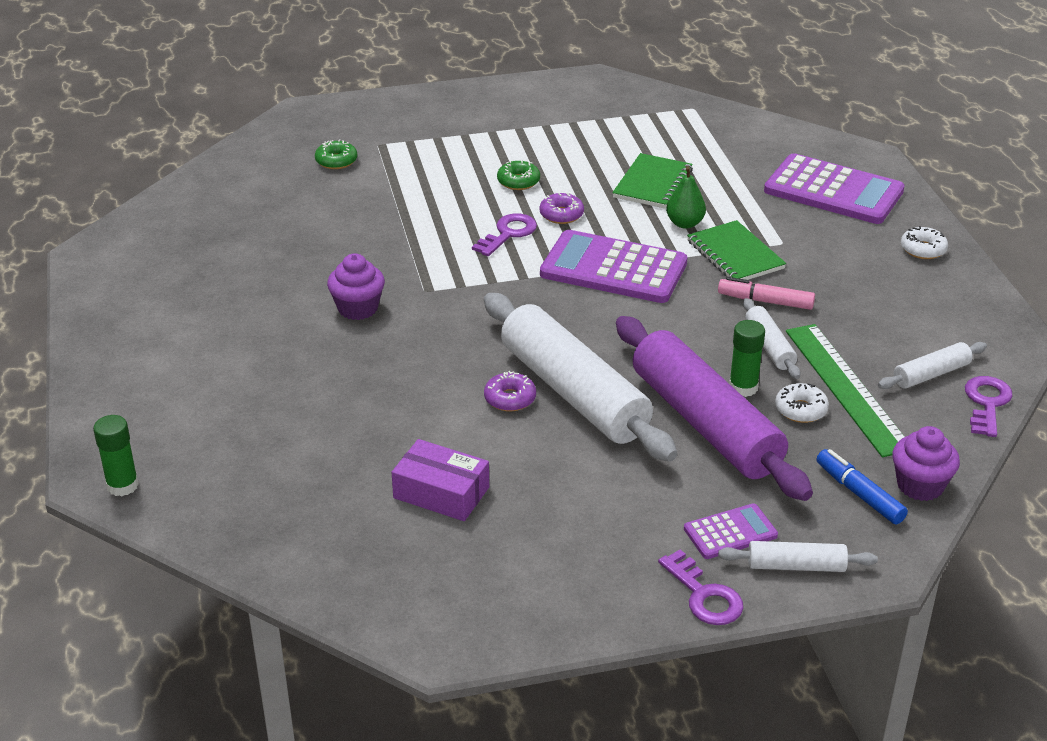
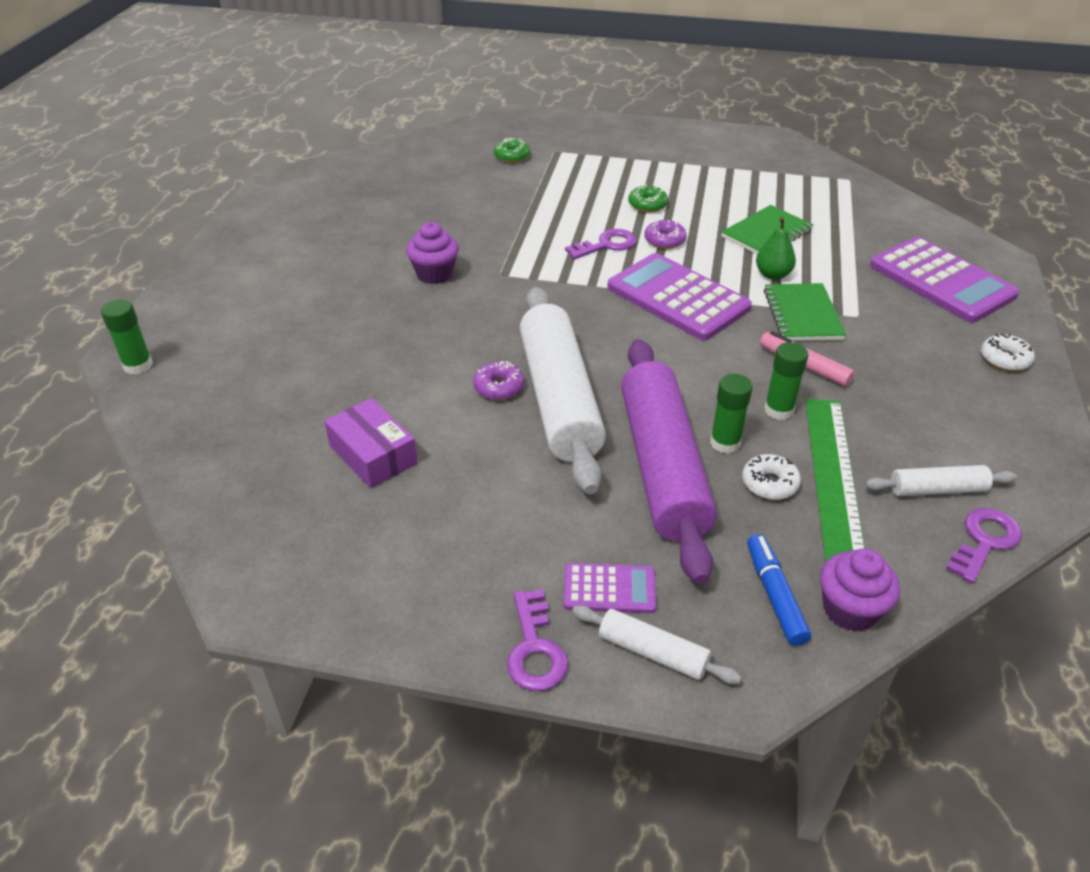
camera: 25 degrees right, 5 degrees up
white rolling pin [743,298,800,379] -> green glue stick [764,342,808,420]

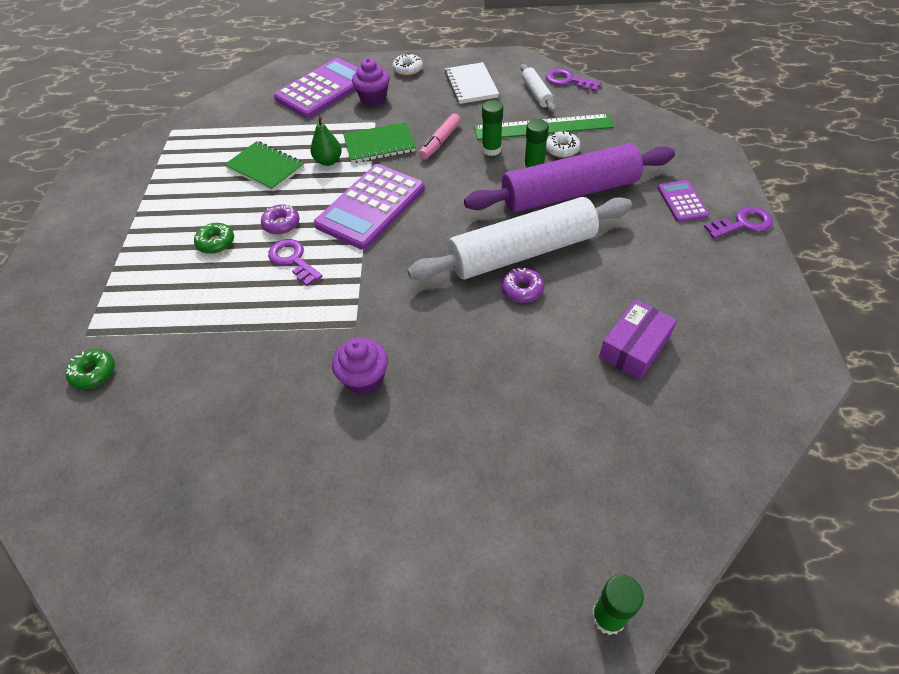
camera: 100 degrees left, 10 degrees up
white rolling pin [572,605,742,684] -> none
blue marker [747,534,811,646] -> none
purple cupcake [820,548,900,632] -> purple cupcake moved to [352,58,390,106]
none -> white notebook [445,62,499,104]

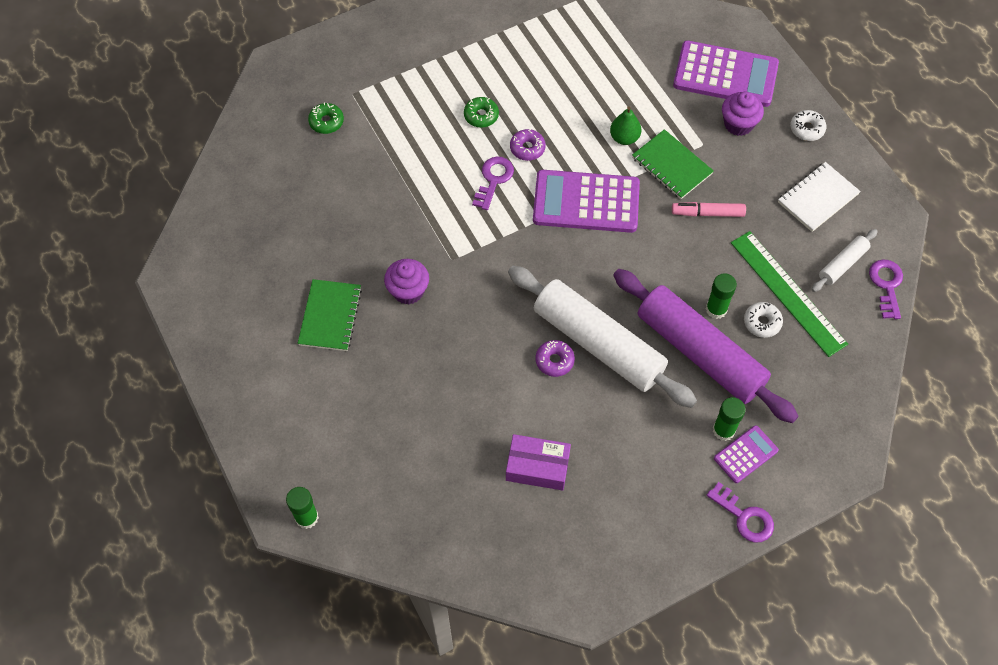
camera: 60 degrees right, 10 degrees up
green notebook [224,141,304,191] -> green notebook moved to [298,279,362,351]
green glue stick [482,100,503,156] -> green glue stick moved to [713,397,746,441]

